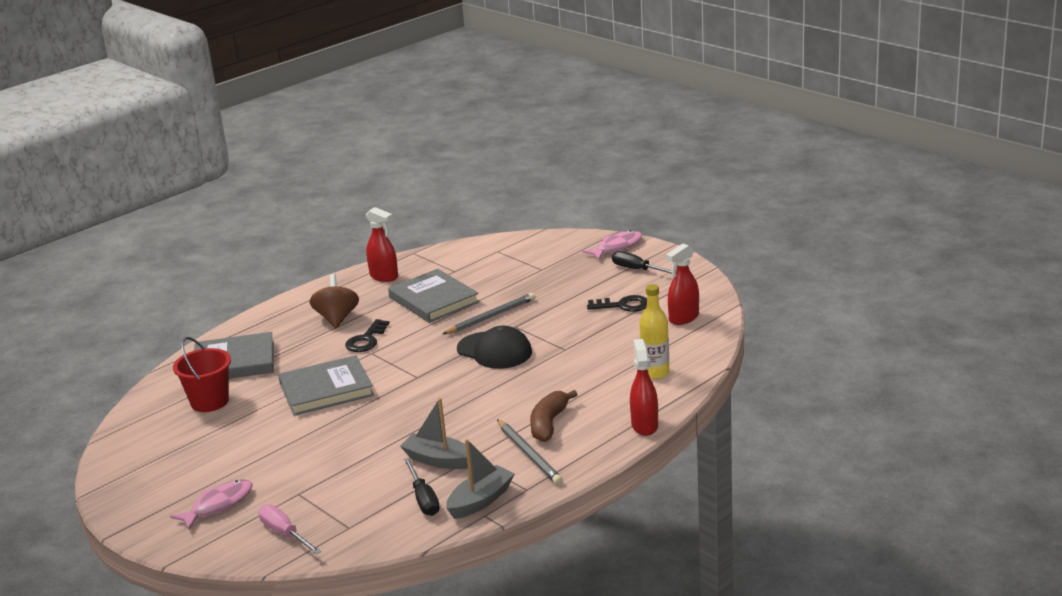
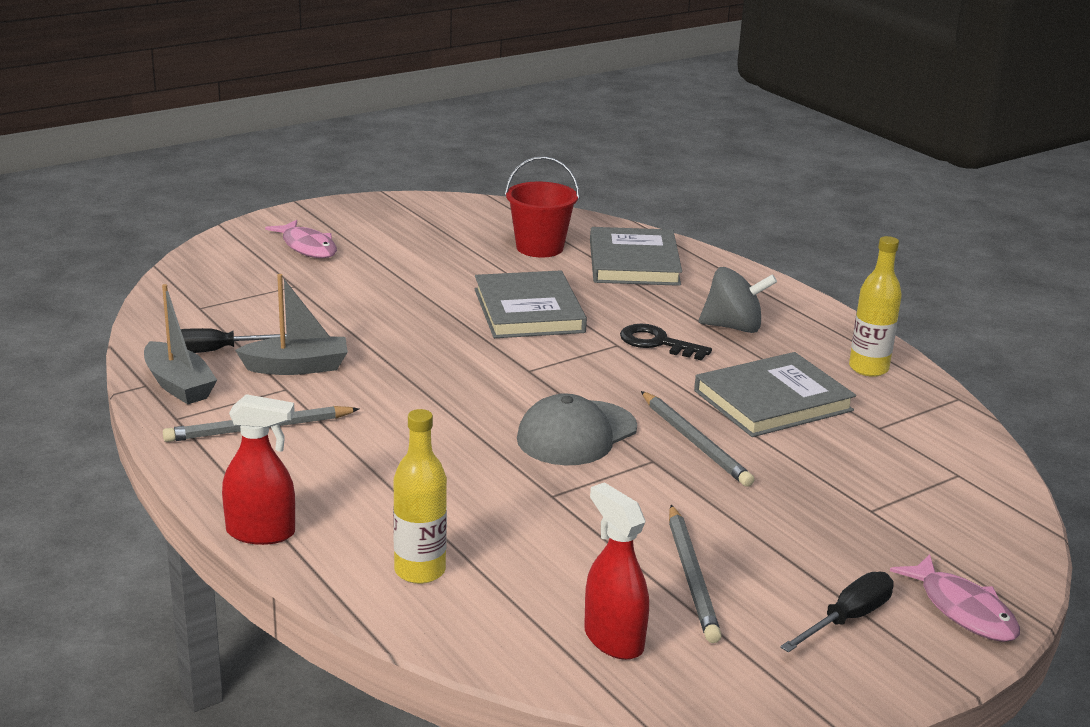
camera: 95 degrees right, 0 degrees up
pink screwdriver [258,504,321,554] -> none
brown spinning top [309,274,359,328] -> grey spinning top [699,267,777,333]
red spray bottle [366,207,398,282] -> yellow bottle [849,236,902,377]
grey boat [400,398,468,469] -> grey boat turned 45 degrees clockwise [235,274,348,375]
black cap [457,326,532,369] -> grey cap [517,393,637,465]
brown banana [530,390,578,442] -> none
black key [587,295,647,312] -> grey pencil [669,505,722,643]

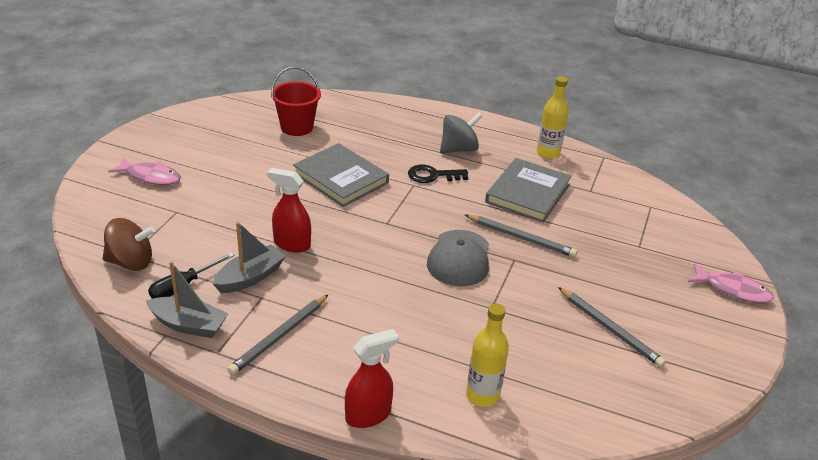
camera: 35 degrees left, 10 degrees up
red spray bottle [584,482,649,660] -> red spray bottle moved to [267,168,311,253]
grey book [590,227,682,286] -> none
black screwdriver [780,572,894,652] -> none
none -> brown spinning top [103,218,155,271]

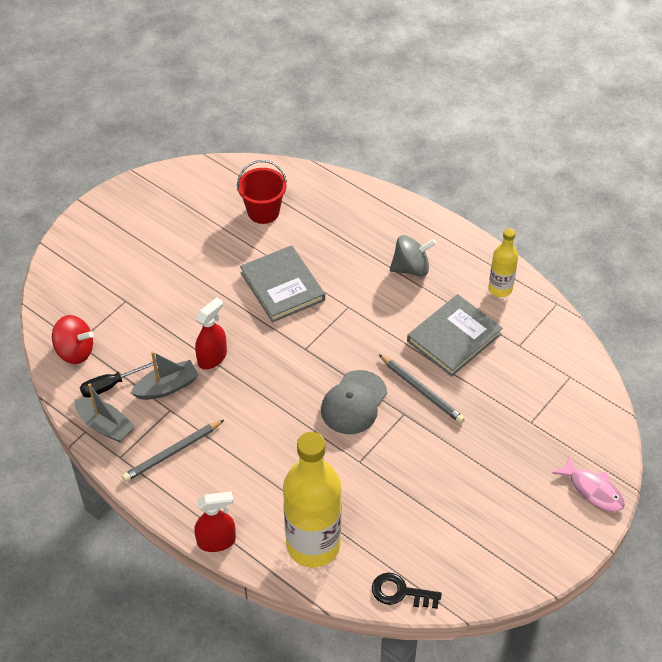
camera: 20 degrees right, 15 degrees up
brown spinning top [103,218,155,271] -> red spinning top [52,315,94,364]
pink fish [108,158,181,185] -> none
red spray bottle [267,168,311,253] -> red spray bottle turned 90 degrees clockwise [195,297,227,369]
black key [408,164,468,183] -> black key moved to [372,572,442,609]
yellow bottle [466,304,509,407] -> yellow bottle [283,432,342,568], size x1.94
grey pencil [558,287,666,367] -> none

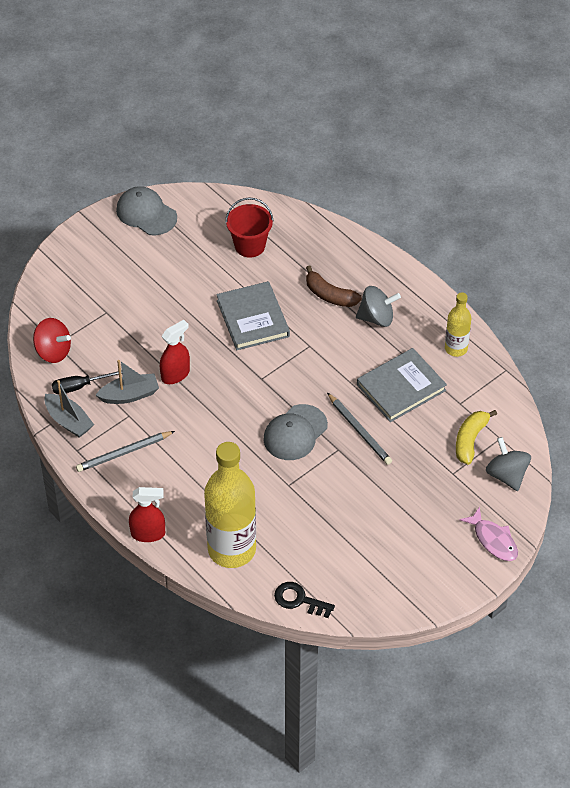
camera: 10 degrees right, 0 degrees up
none -> grey cap [116,186,177,235]
none -> brown banana [306,265,362,307]
none -> yellow banana [456,410,497,465]
none -> grey spinning top [486,437,531,491]

